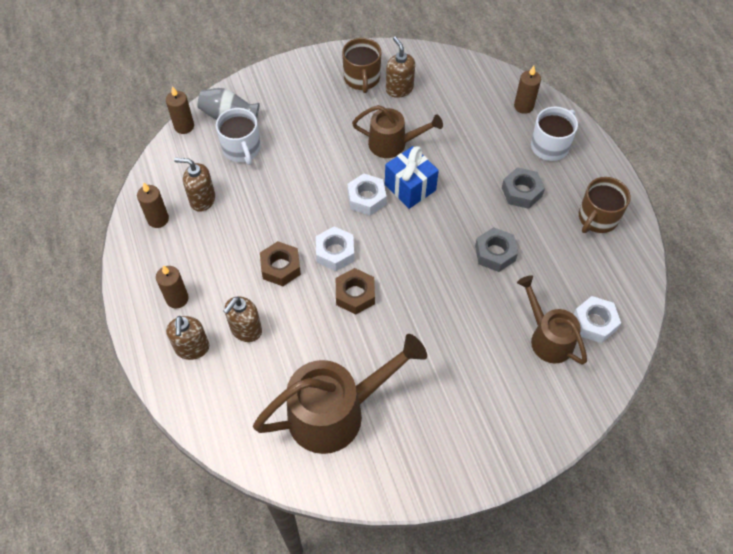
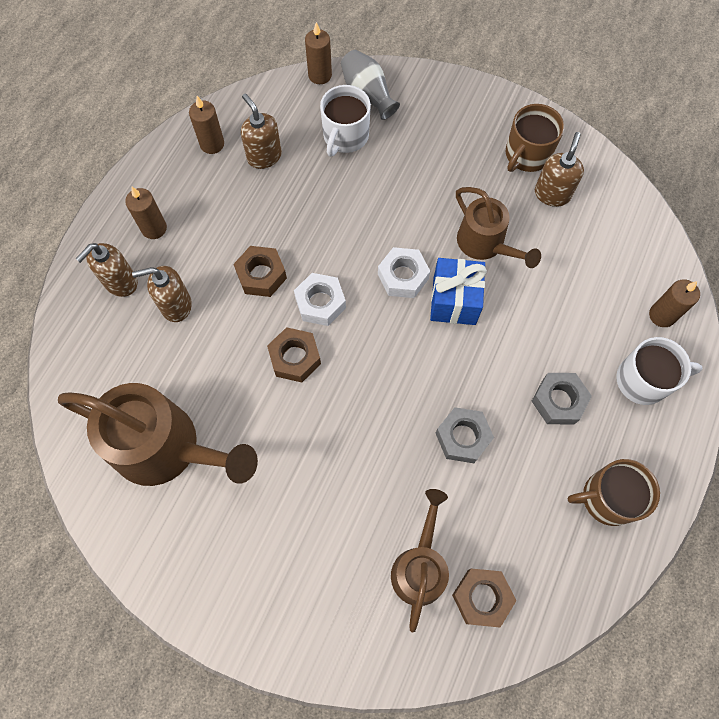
camera: 45 degrees right, 10 degrees up
white nut [573,296,621,343] -> brown nut [452,568,517,628]

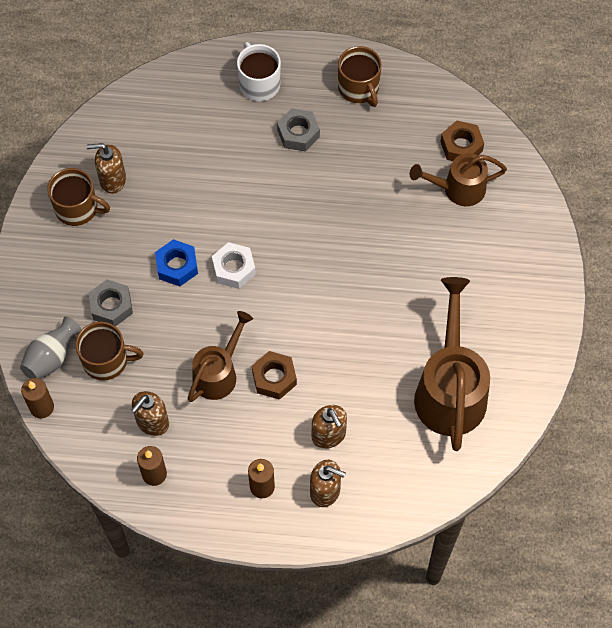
camera: 110 degrees left, 5 degrees down
brown nut [267,327,321,382] -> none
white nut [294,273,346,326] -> none
white mug [320,85,371,157] -> brown mug [75,322,143,381]
blue gift [430,258,487,325] -> none
grey nut [436,407,494,463] -> grey nut moved to [89,279,133,326]
brown watering can [456,187,541,268] -> brown watering can moved to [188,311,253,402]
brown candle [649,280,700,327] -> none
none -> blue nut [155,239,198,286]

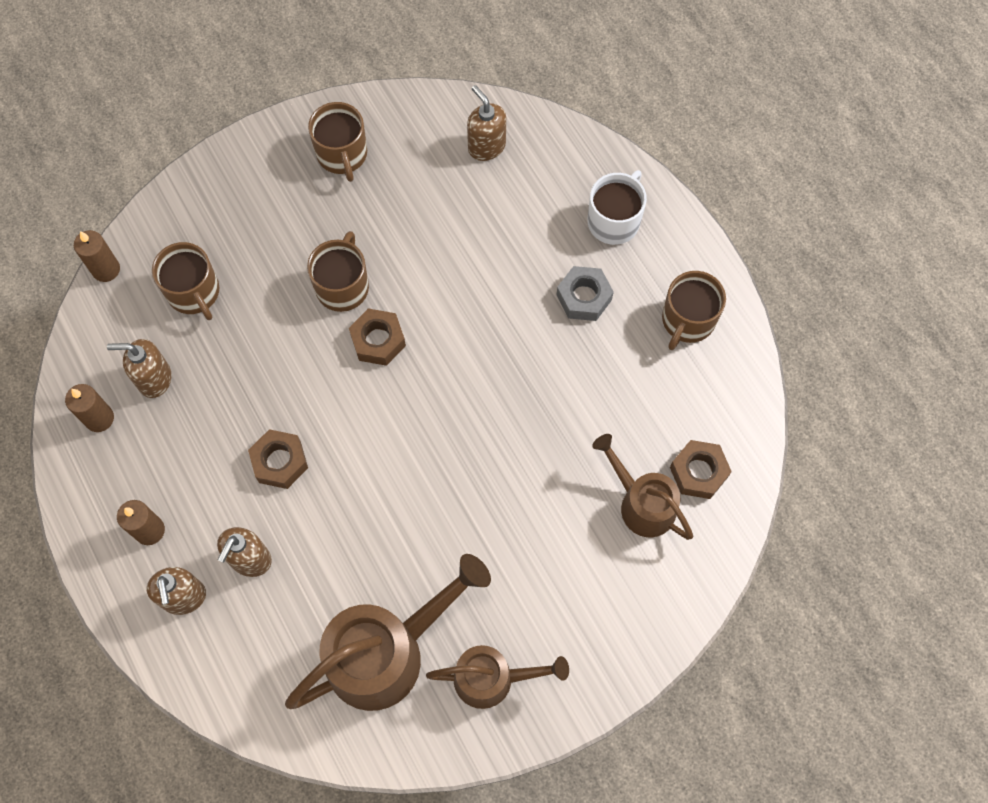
camera: 55 degrees right, 5 degrees up
grey vase [20,316,82,379] -> none
brown soap dispenser [87,143,126,194] -> brown soap dispenser moved to [467,85,506,161]
grey nut [89,279,133,326] -> none
blue nut [155,239,198,286] -> brown mug [307,231,369,312]
brown watering can [188,311,253,402] -> brown watering can moved to [426,645,569,709]
white nut [212,242,256,289] -> brown nut [349,308,406,366]

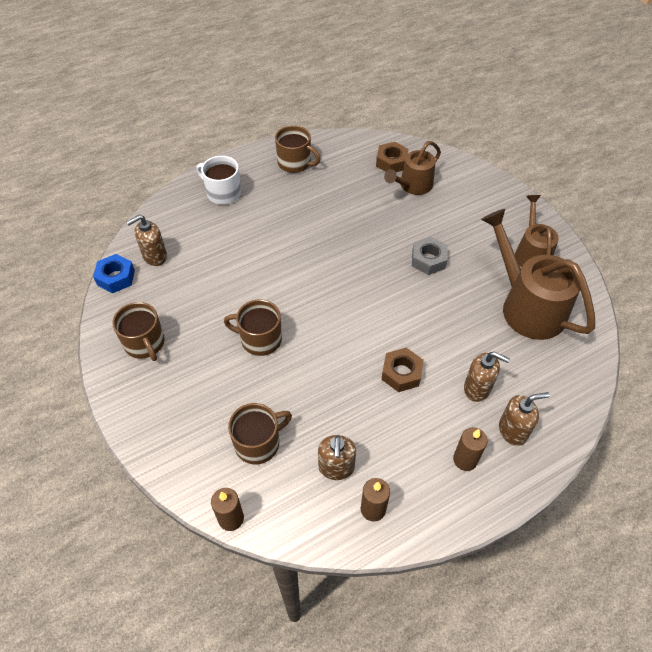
camera: 90 degrees left, 15 degrees down
brown mug [308,102,367,182] -> brown mug turned 75 degrees clockwise [113,302,165,361]
brown nut [349,308,406,366] -> none
grey nut [557,266,614,321] -> grey nut moved to [412,237,448,275]
none -> blue nut [93,254,135,293]

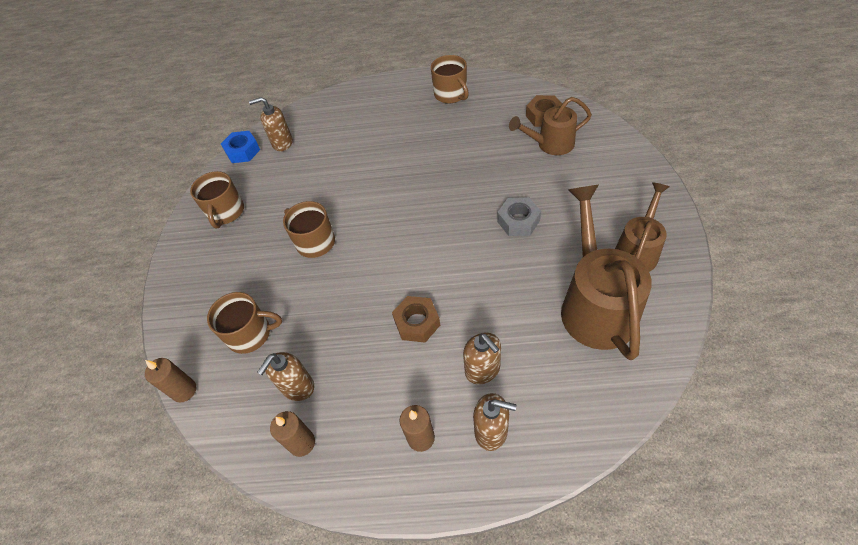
camera: 35 degrees right, 0 degrees up
white mug [196,156,241,205] -> none

